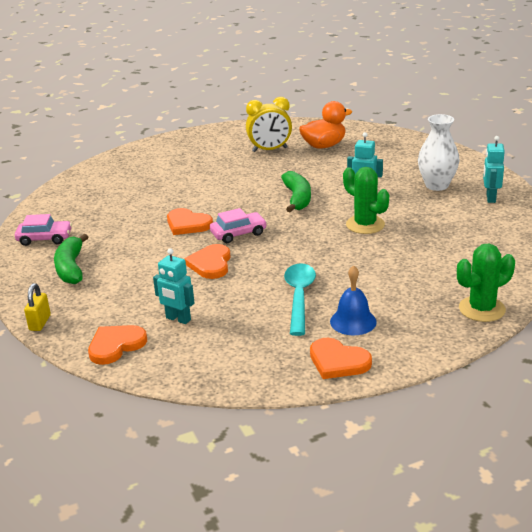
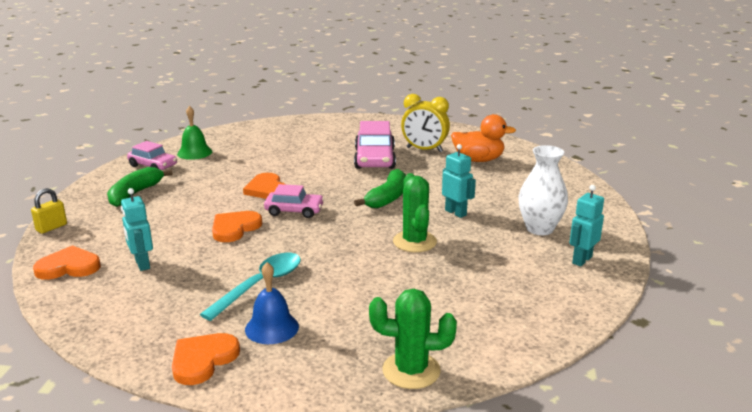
camera: 30 degrees right, 5 degrees down
orange heart [310,338,372,379] -> orange heart turned 60 degrees clockwise [172,333,240,385]
none -> green bell [177,106,212,160]
none -> pink car [354,121,396,169]

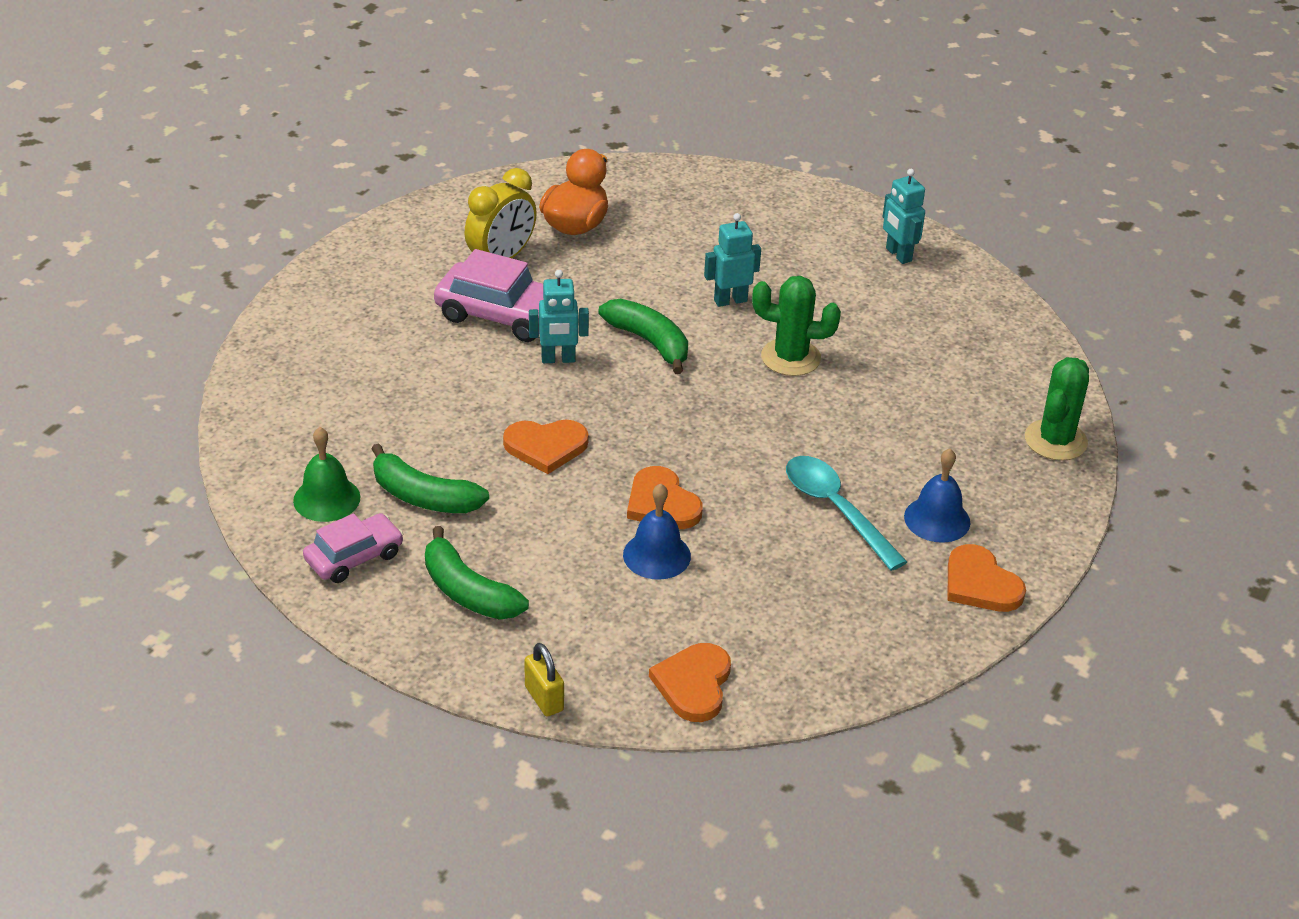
camera: 70 degrees left, 15 degrees up
turquoise robot [121,188,153,271] -> turquoise robot moved to [529,270,589,363]
pink car [264,184,324,218] -> none
white vase [519,145,568,235] -> none
none -> green banana [372,443,489,513]
none -> blue bell [623,483,691,580]

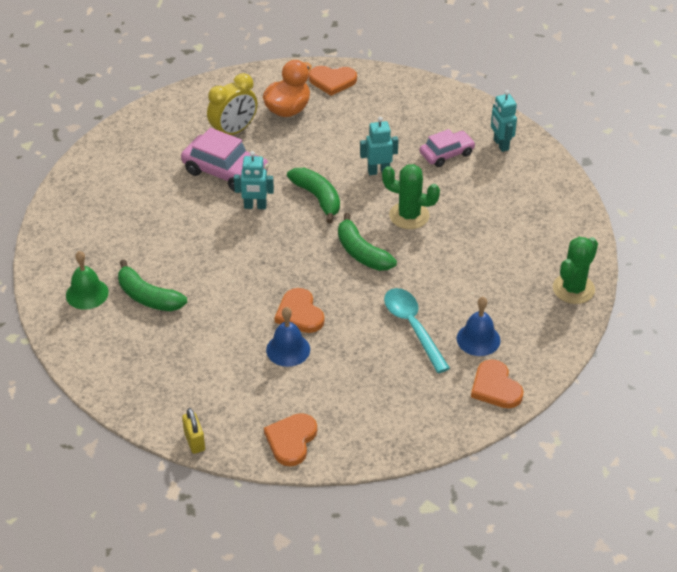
camera: 10 degrees right, 5 degrees up
pink car [303,513,403,583] -> pink car moved to [420,129,475,167]
green banana [425,526,529,619] -> green banana moved to [338,213,397,271]
orange heart [503,420,589,474] -> orange heart moved to [309,66,357,96]

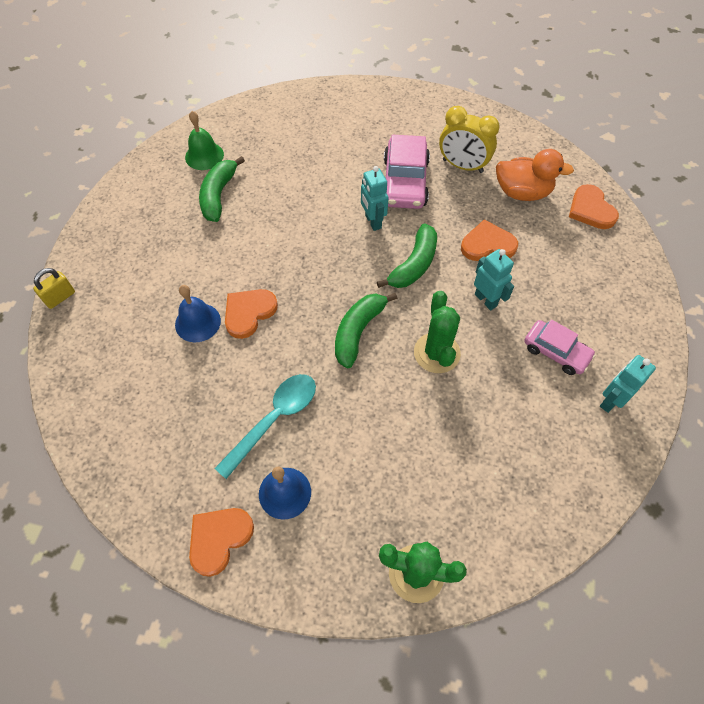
camera: 65 degrees right, 15 degrees up
orange heart [264,413,317,466] -> orange heart moved to [461,220,518,261]

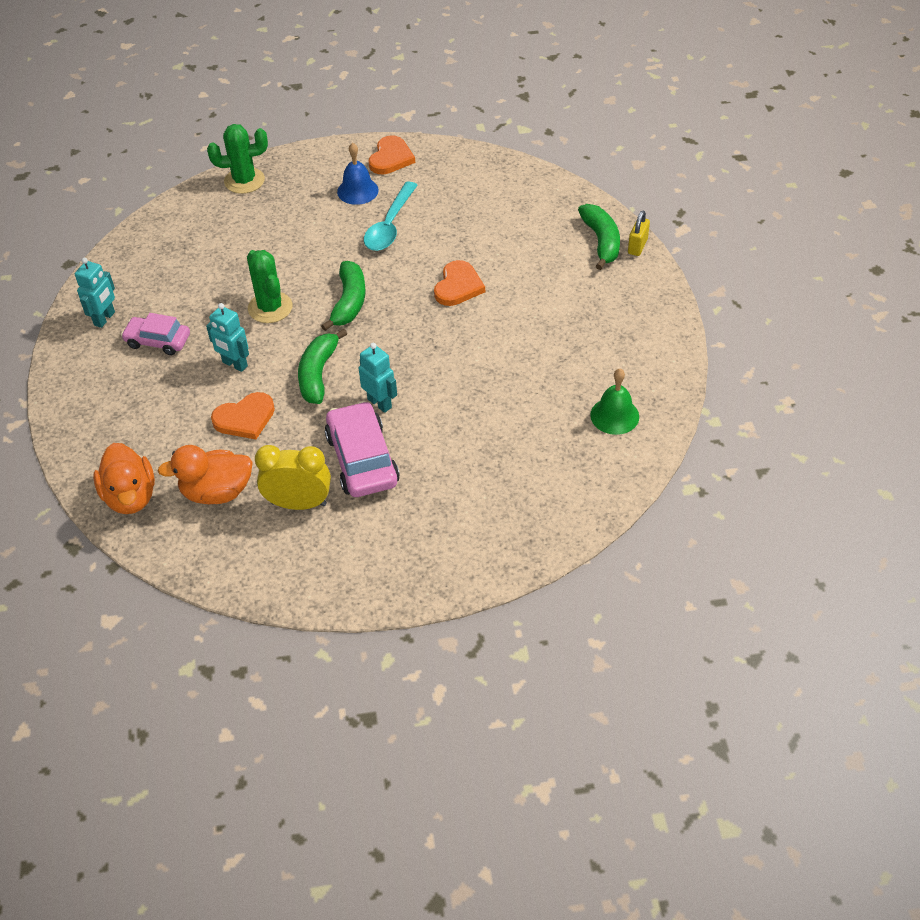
camera: 160 degrees right, 10 degrees down
blue bell [175,285,221,342] -> none
green banana [199,156,245,222] -> green banana moved to [578,204,620,270]
orange heart [569,184,619,229] -> orange duck [93,443,155,514]

